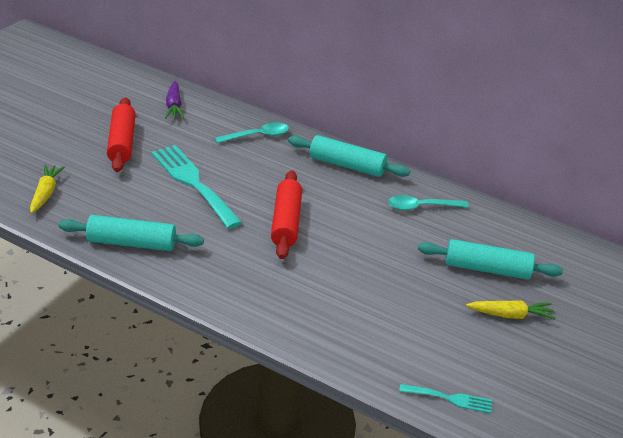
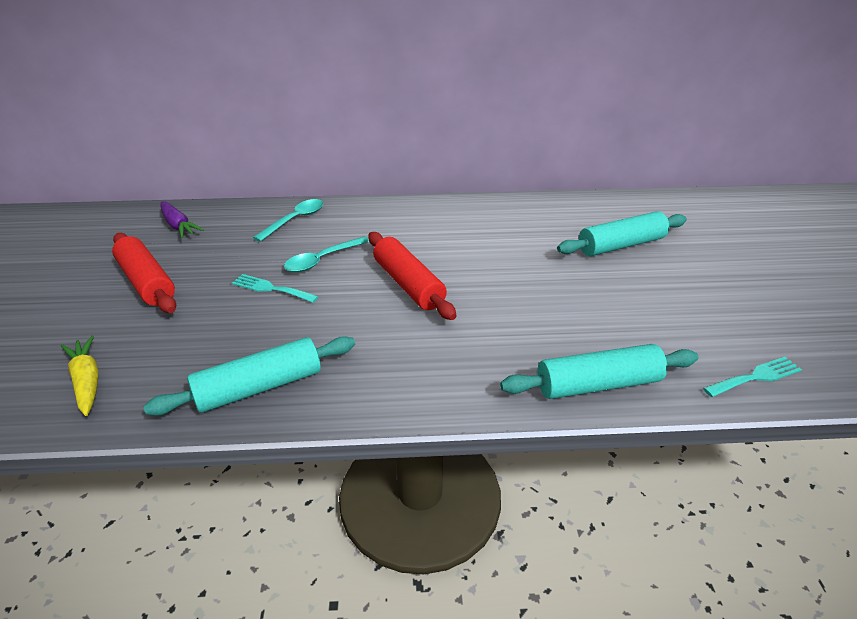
camera: 30 degrees left, 0 degrees up
turquoise fork [151,145,242,229] -> turquoise fork [232,274,319,303], size x0.50
turquoise rolling pin [288,135,410,177] -> turquoise rolling pin moved to [500,344,698,399]
turquoise spoon [388,195,469,210] -> turquoise spoon moved to [284,236,369,272]
yellow carrot [466,300,556,319] -> none

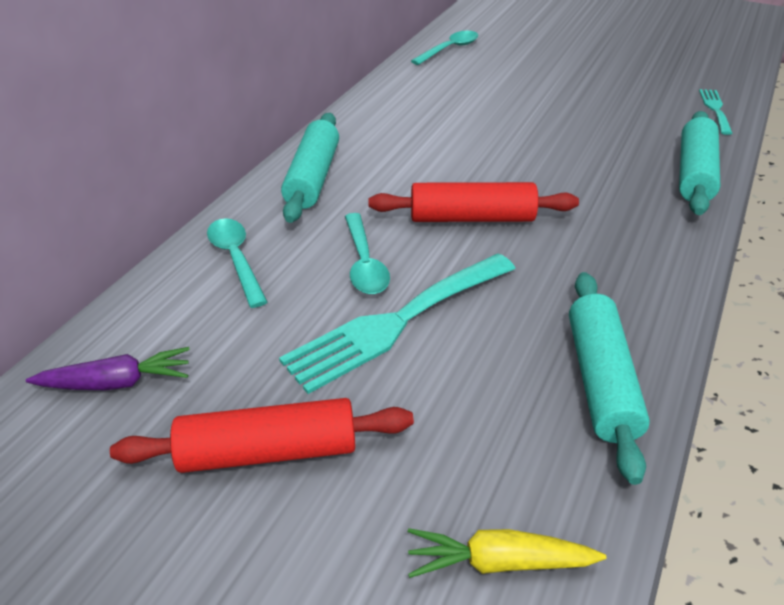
camera: 60 degrees left, 5 degrees up
turquoise fork [232,274,319,303] -> turquoise fork [279,254,516,394], size x1.99
turquoise rolling pin [557,211,687,256] -> turquoise rolling pin moved to [281,113,339,223]
none -> turquoise spoon [411,31,478,65]

